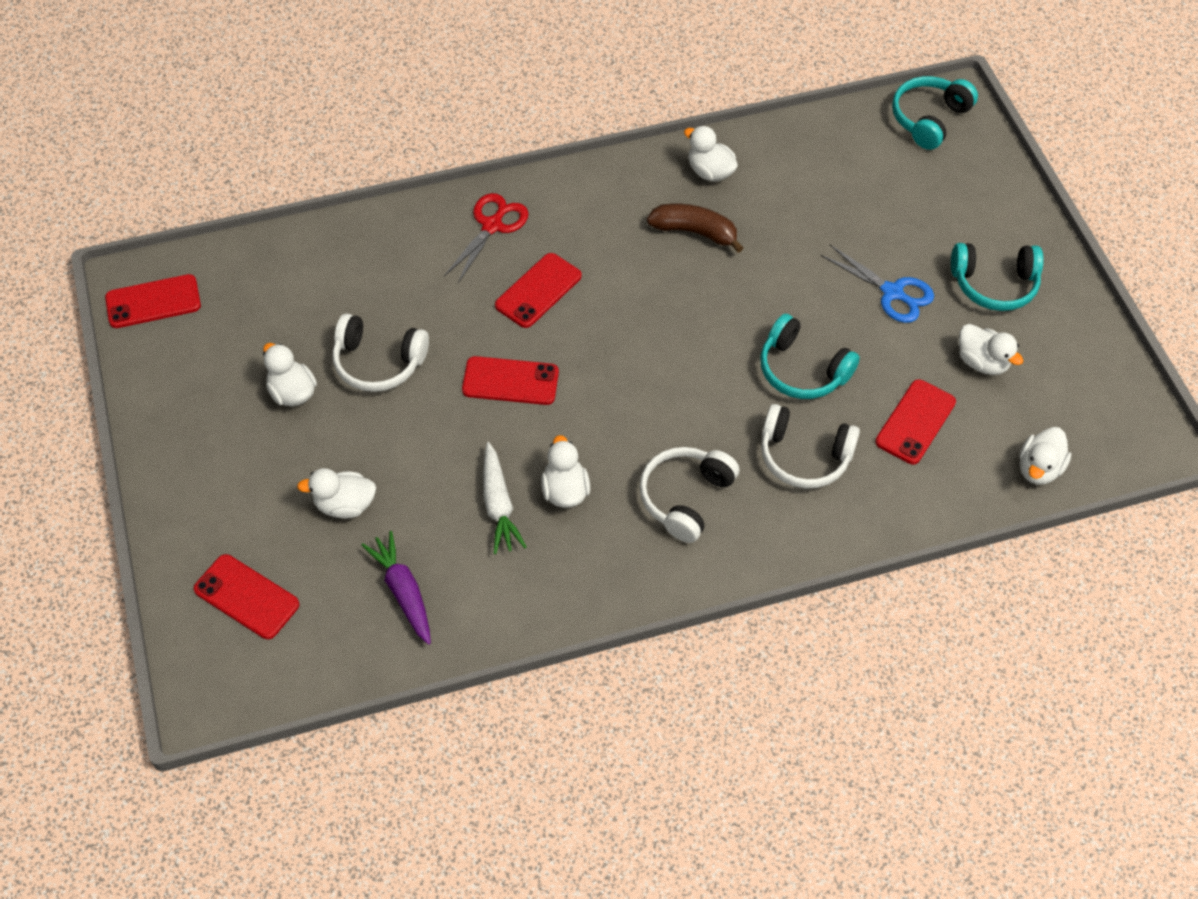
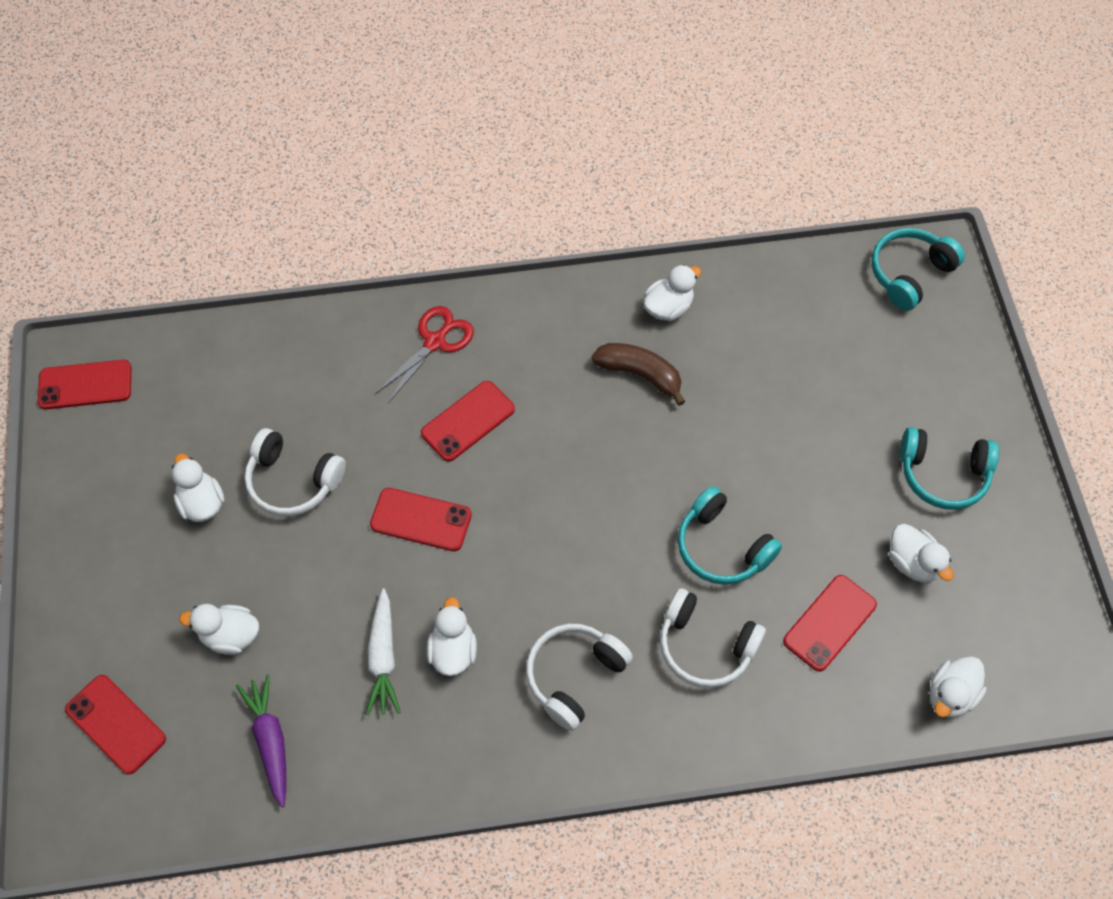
camera: 10 degrees right, 5 degrees up
white duck [684,126,738,182] -> white duck turned 90 degrees clockwise [643,264,701,321]
blue scissors [820,245,934,323] -> none

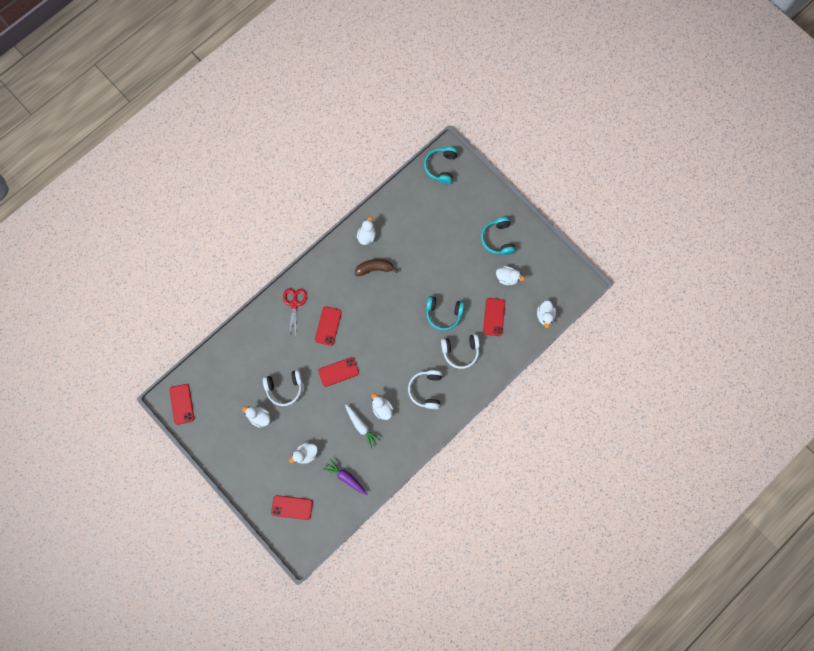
camera: 35 degrees left, 15 degrees up
red phone [38,360,131,410] -> red phone turned 60 degrees counterclockwise [170,384,194,425]
turquoise headphones [900,427,999,510] -> turquoise headphones turned 105 degrees clockwise [481,217,516,255]

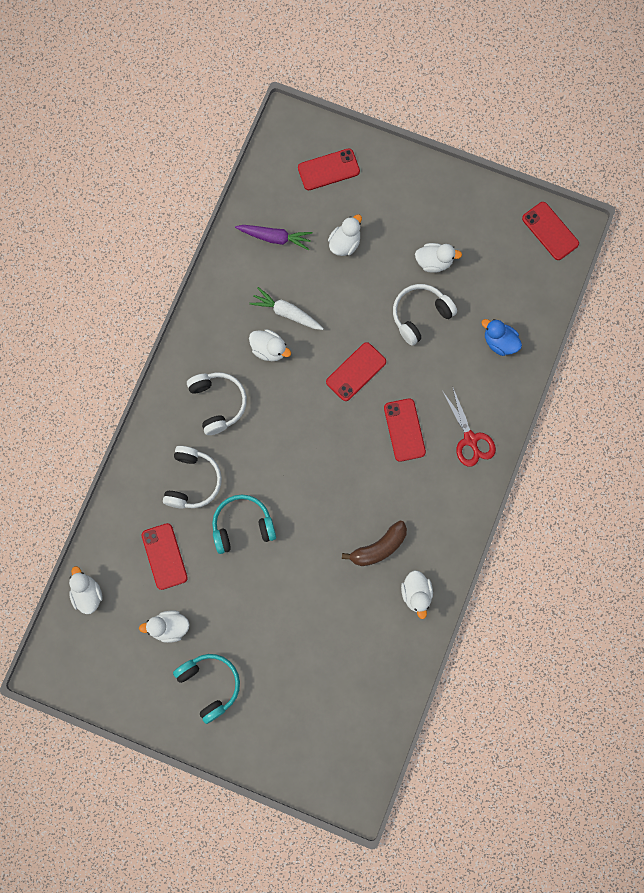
camera: 155 degrees right, 0 degrees up
turquoise headphones [424,147,458,184] -> none
white headphones [441,334,480,369] -> white headphones turned 135 degrees clockwise [163,446,222,509]
none -> blue duck [482,319,522,356]

